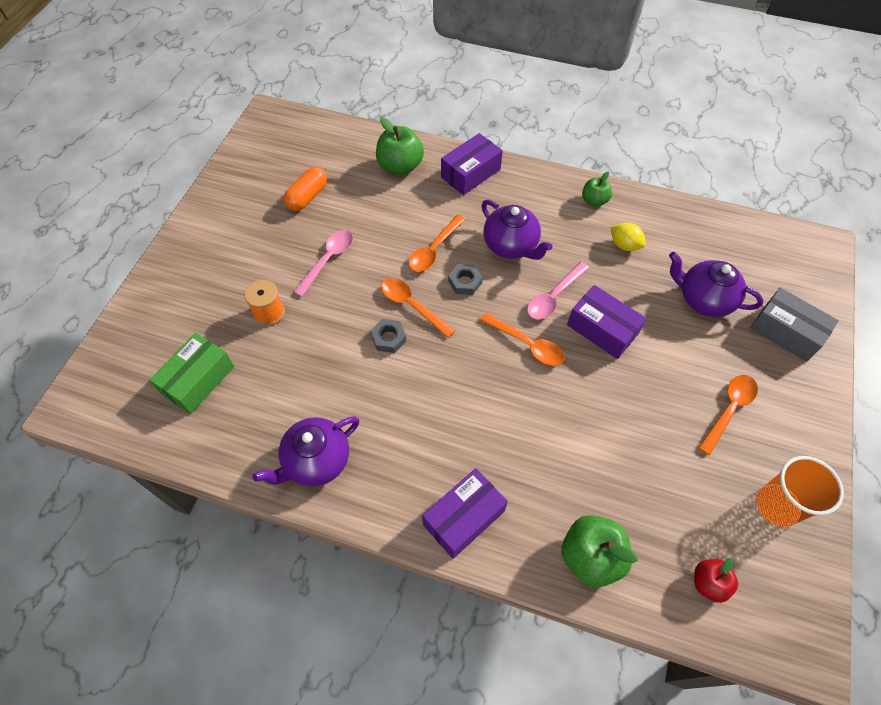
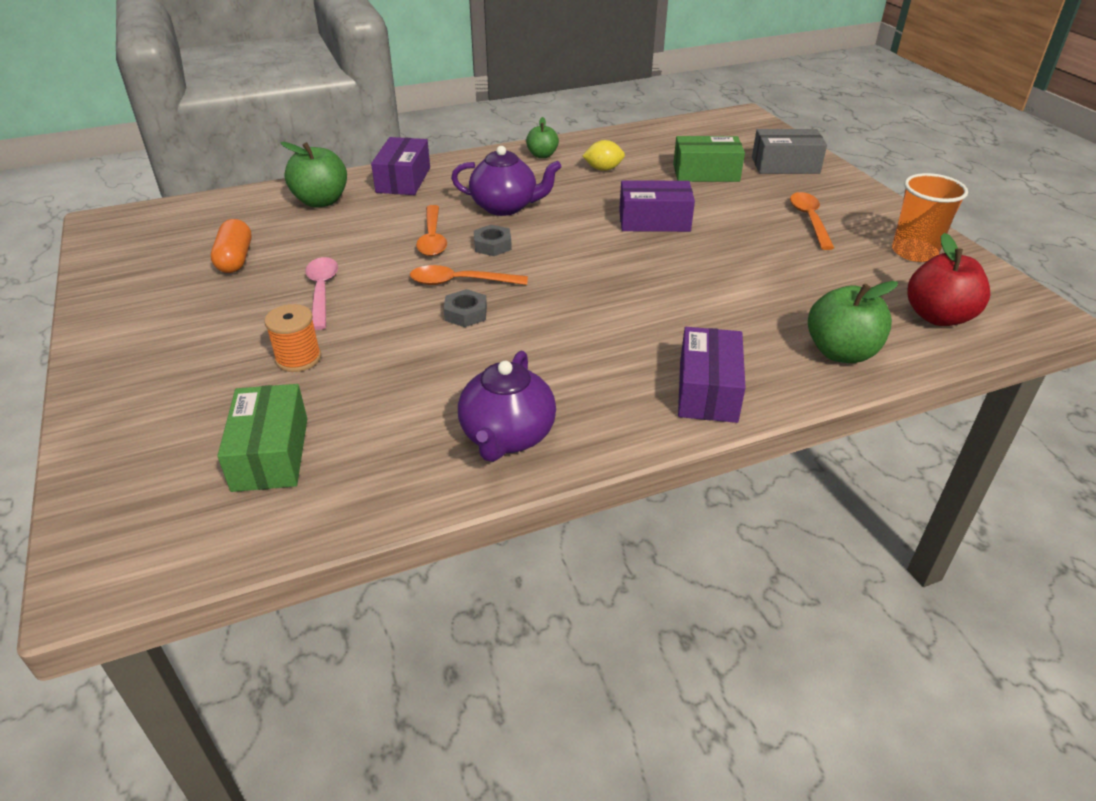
camera: 40 degrees left, 20 degrees down
orange spoon [480,312,565,366] -> none
pink spoon [527,262,589,320] -> none
purple teapot [669,252,764,317] -> green box [673,136,745,182]
red apple [694,558,738,603] -> red apple [907,233,990,326], size x1.67

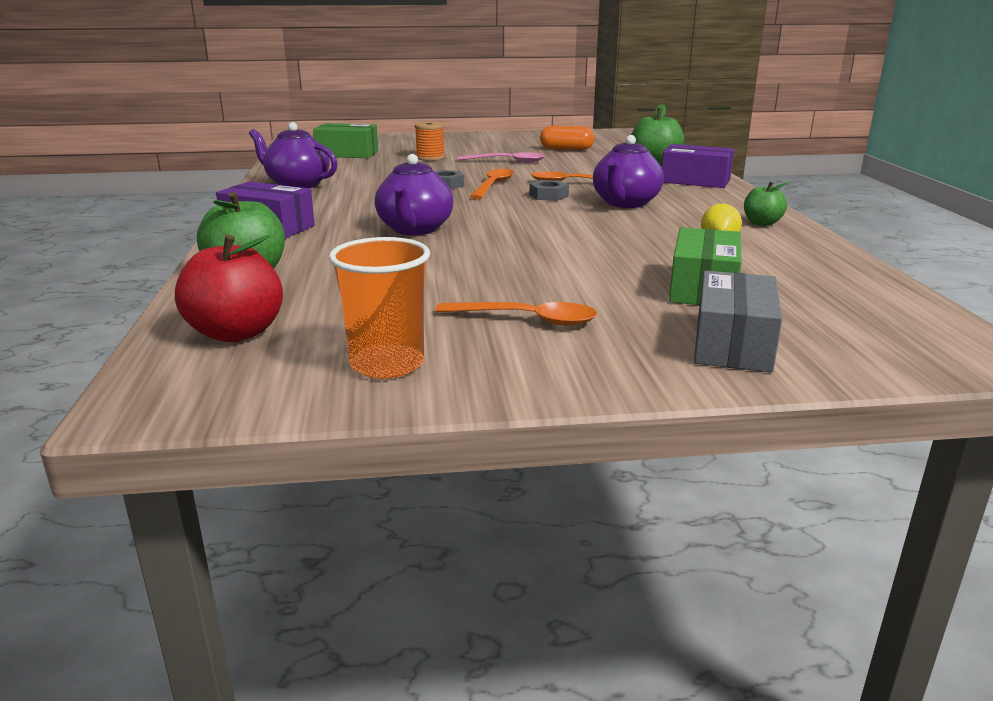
camera: 105 degrees right, 15 degrees down
purple box [619,180,695,232] -> none
none -> purple teapot [375,154,453,235]

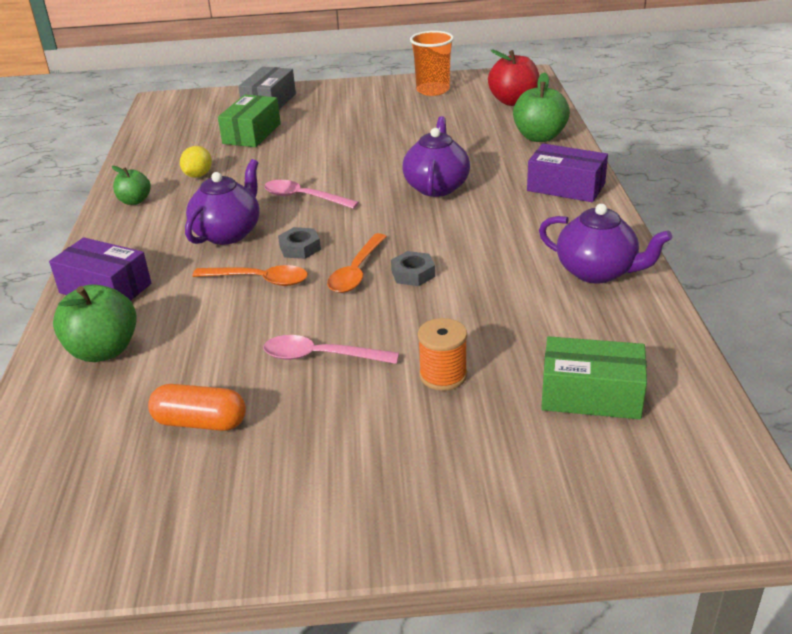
camera: 175 degrees left, 10 degrees up
orange spoon [435,302,597,326] -> none
none -> pink spoon [264,180,359,209]

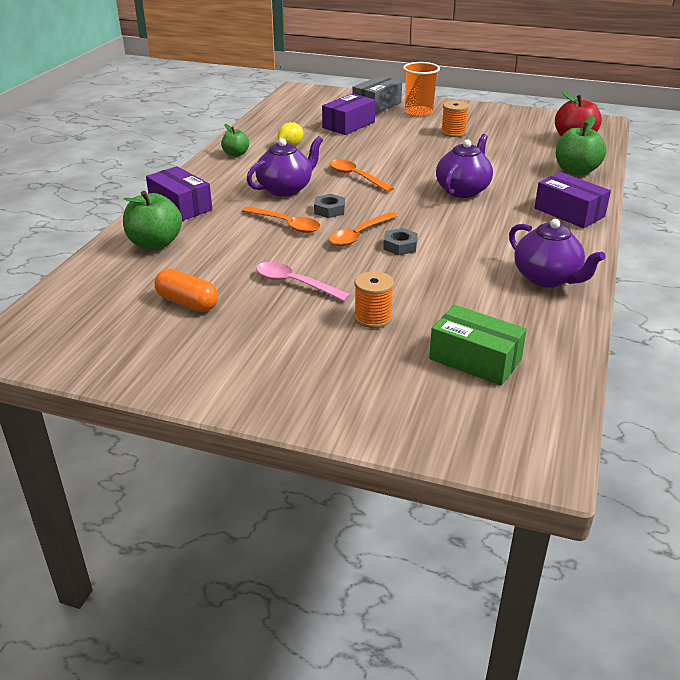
camera: 20 degrees right, 0 degrees up
green box [218,95,281,147] -> purple box [322,93,375,135]
pink spoon [264,180,359,209] -> orange spoon [330,159,394,192]
orange cup [410,31,454,96] -> orange cup moved to [403,62,440,117]
none -> orange spool [441,101,469,137]

